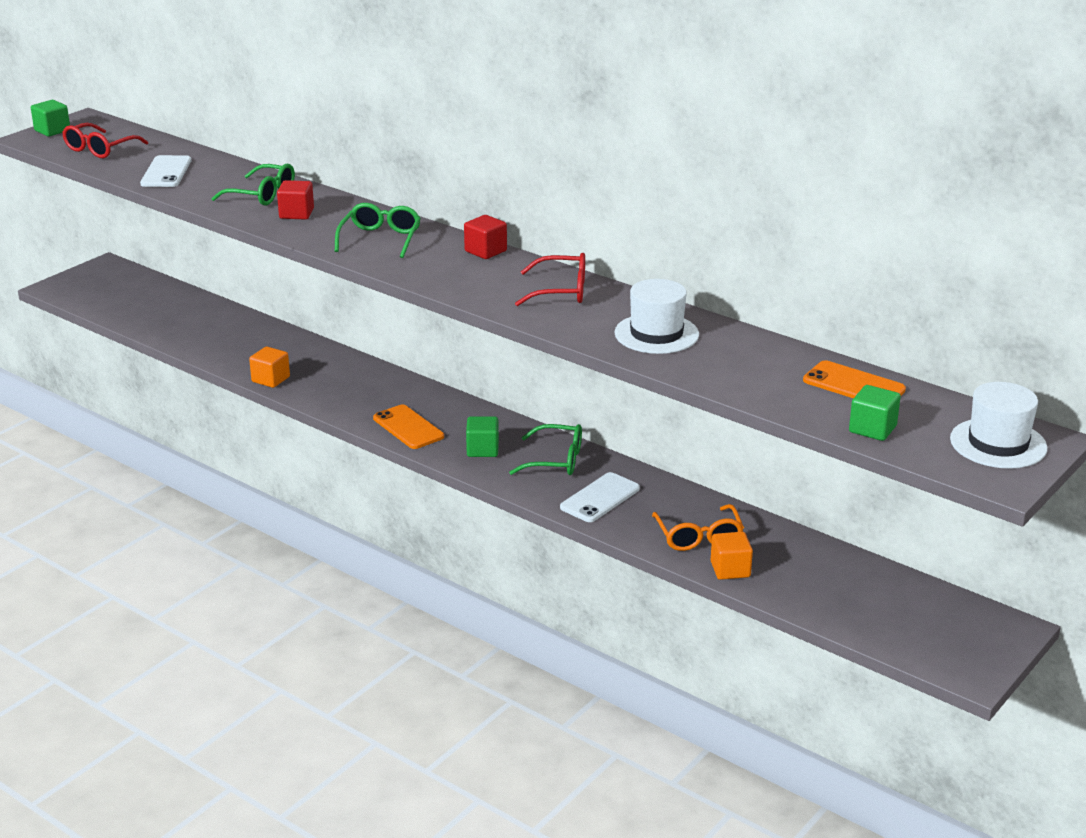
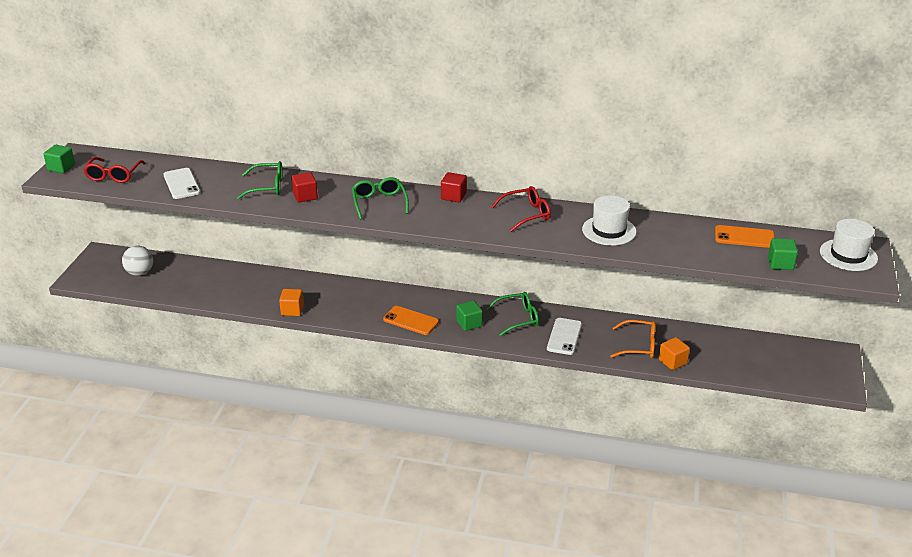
camera: 25 degrees left, 5 degrees up
orange glasses [652,504,744,551] -> orange glasses turned 45 degrees counterclockwise [610,320,655,358]
none -> white ball [122,246,153,276]

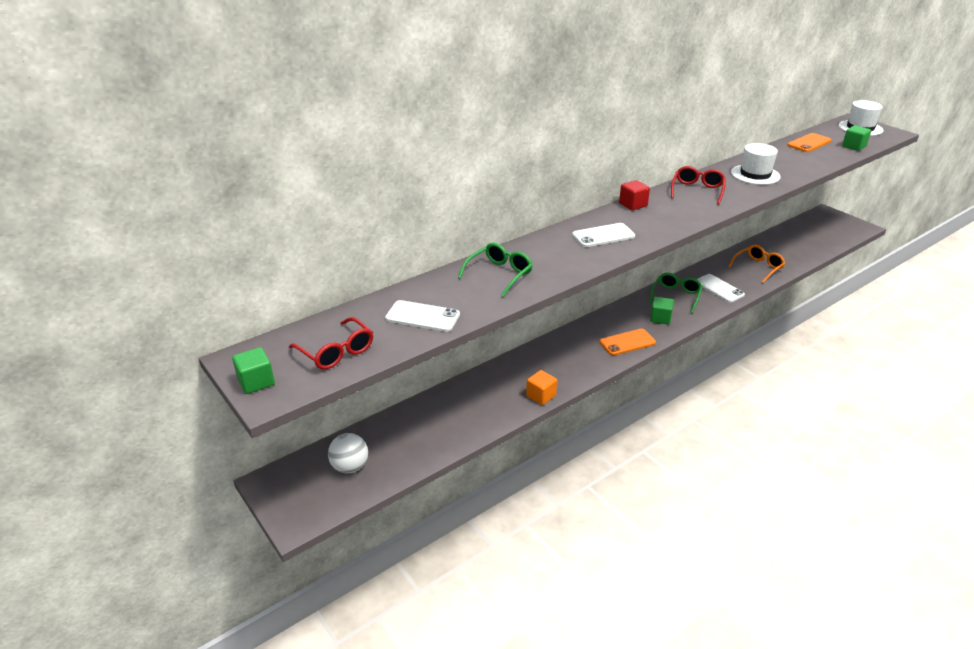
camera: 50 degrees left, 0 degrees up
red cube [291,172,318,203] -> none
green glasses [352,177,409,220] -> white phone [572,223,635,247]
orange cube [659,337,690,370] -> none

